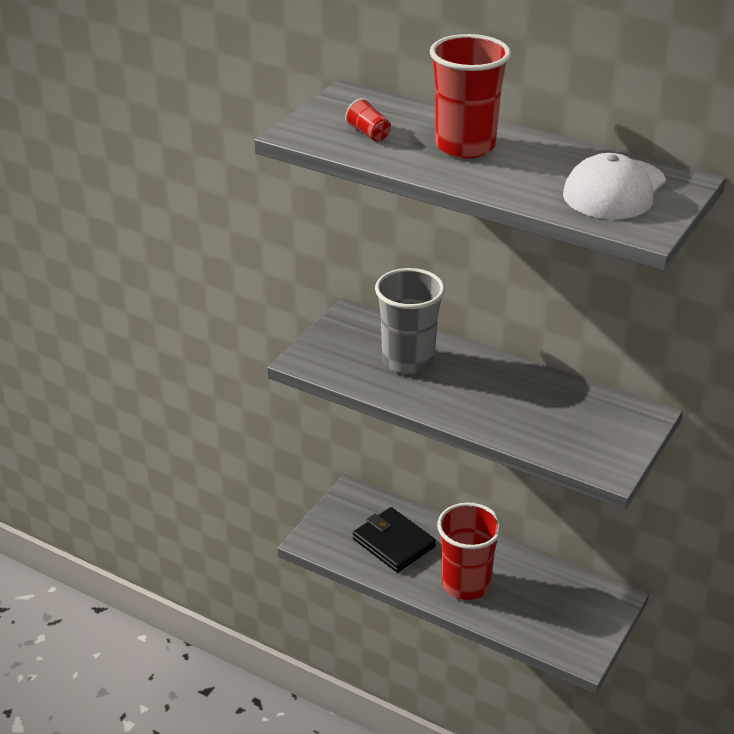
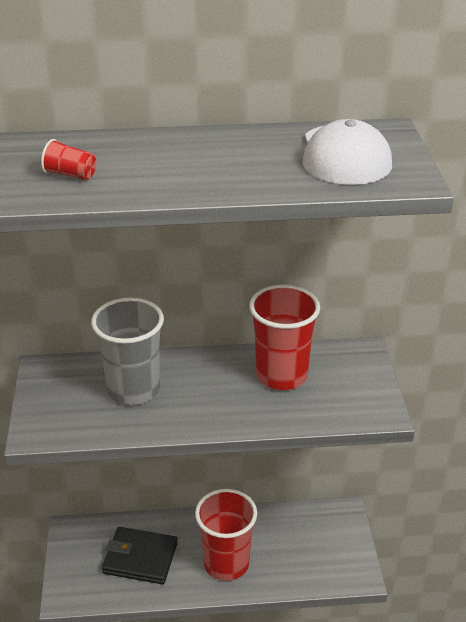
camera: 35 degrees left, 0 degrees up
red cup [430,34,511,158] -> red cup moved to [249,285,320,390]

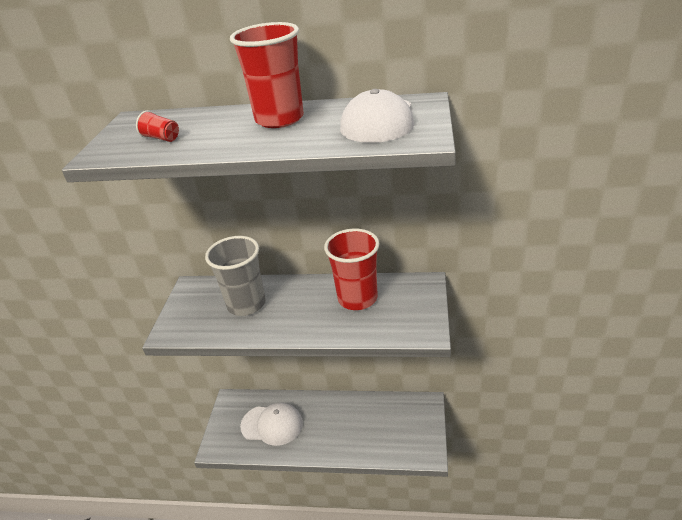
camera: 15 degrees right, 0 degrees up
black wallet [102,527,178,584] -> white cap [240,403,303,446]
red cup [195,489,257,581] -> red cup moved to [230,22,304,128]

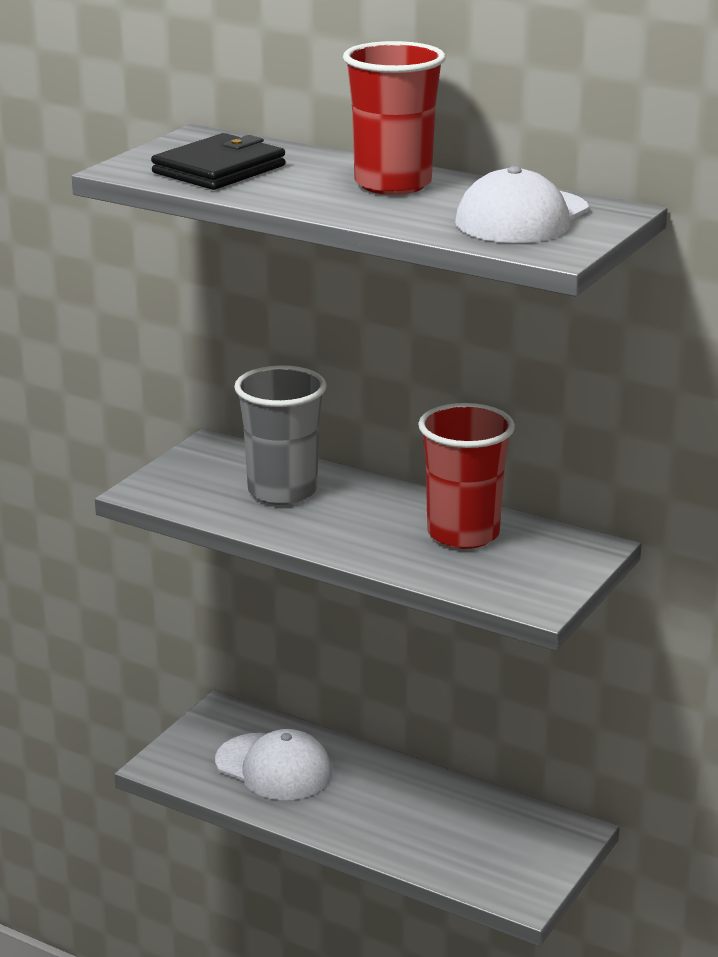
camera: 20 degrees right, 10 degrees down
red cup [136,111,179,142] -> black wallet [151,133,285,190]

